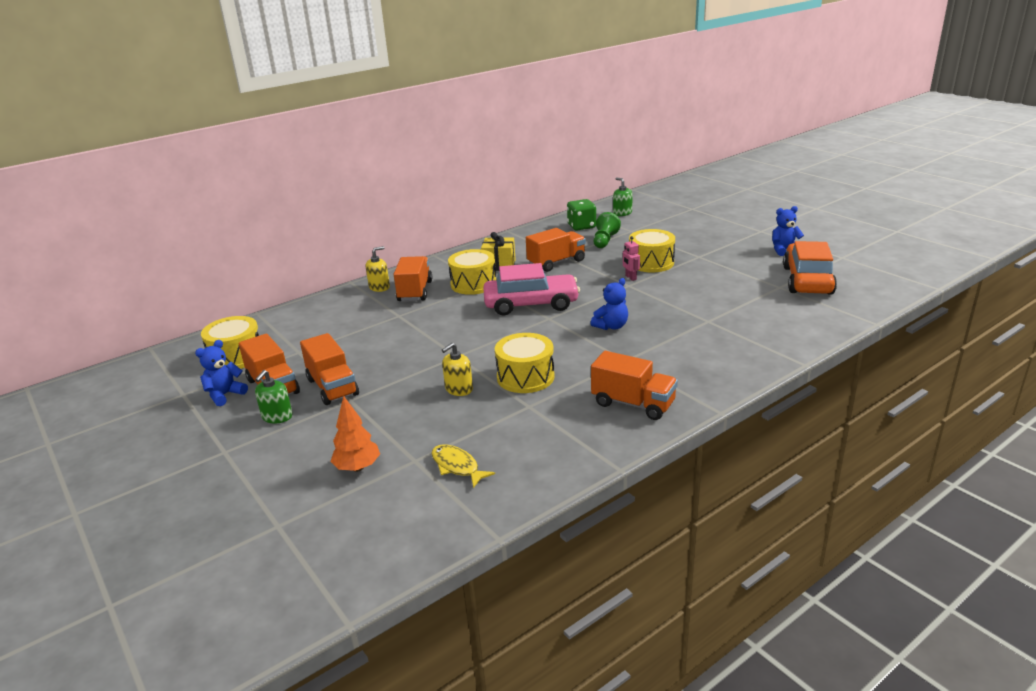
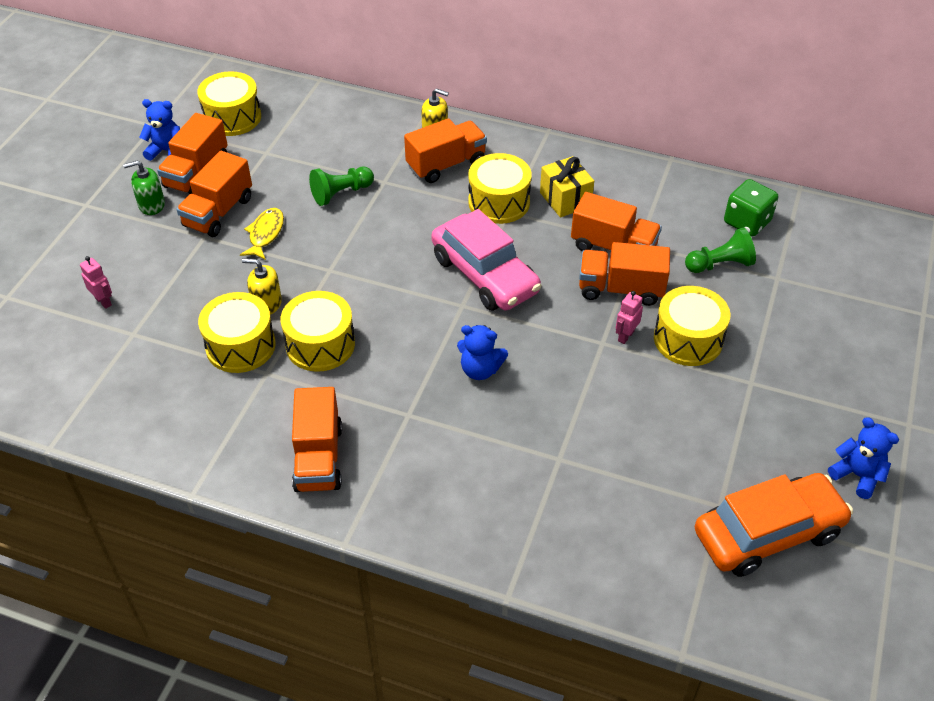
camera: 55 degrees right, 20 degrees up
orange tree [330,396,380,472] -> pink robot [80,256,112,309]
yellow fish [431,444,495,488] -> yellow fish moved to [240,208,284,260]
green soap dispenser [613,177,633,216] -> none
none -> yellow drum [198,292,276,373]
none -> green pawn [309,166,374,206]
none -> orange truck [579,242,670,306]

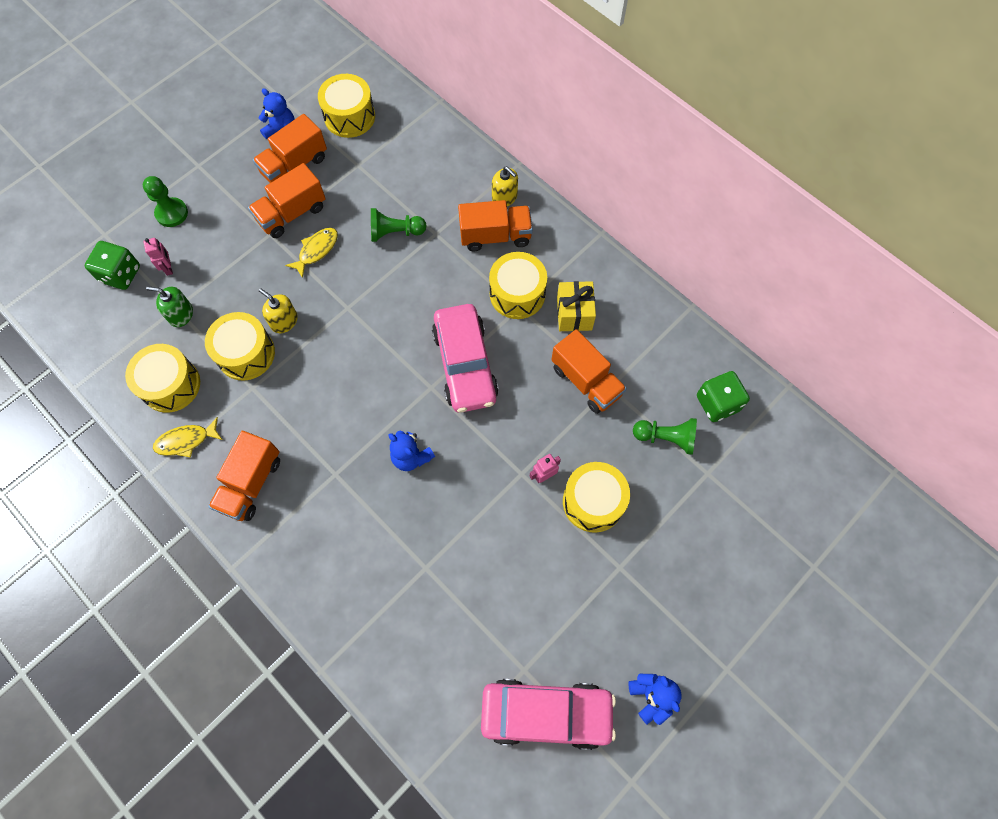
camera: 25 degrees right, 20 degrees up
green soap dispenser [123,161,165,215] -> green soap dispenser moved to [146,286,193,327]
yellow drum [281,291,355,372] -> yellow drum moved to [125,344,200,413]
orange truck [579,242,670,306] -> none
orange car [695,473,853,577] -> pink car [481,679,616,750]
none -> green dice [84,241,140,290]
none -> green pawn [143,176,188,227]
none -> yellow fish [153,417,222,458]

